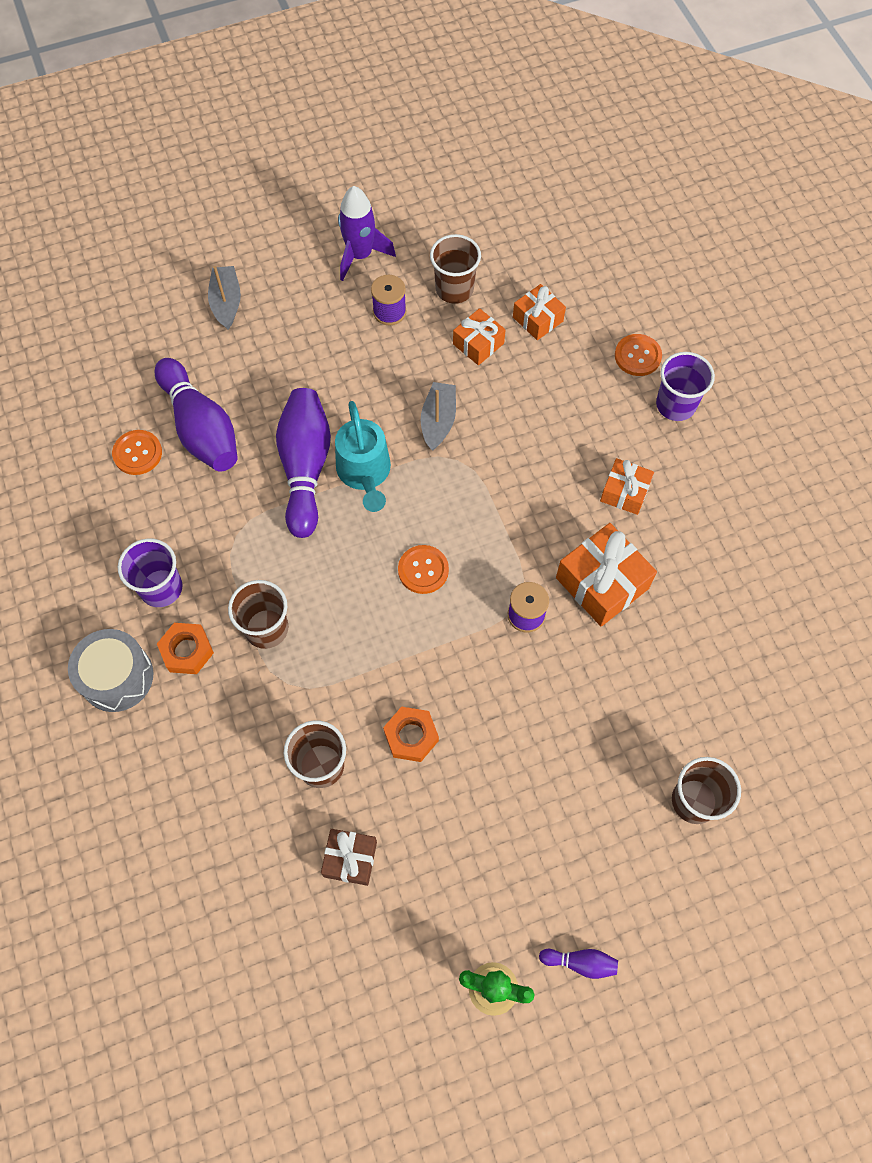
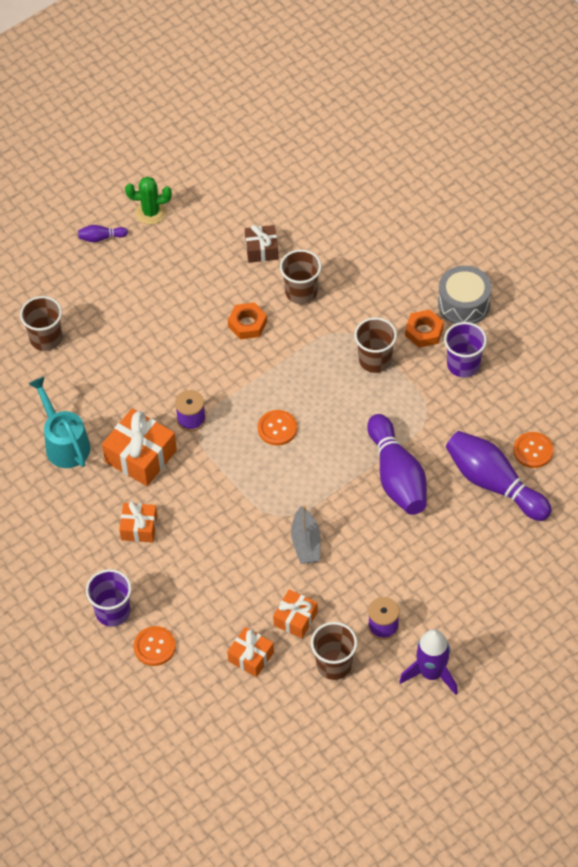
camera: 165 degrees right, 10 degrees down
grey boat [208,266,241,329] -> none
turquoise watering can [335,401,391,512] -> turquoise watering can moved to [29,377,91,468]

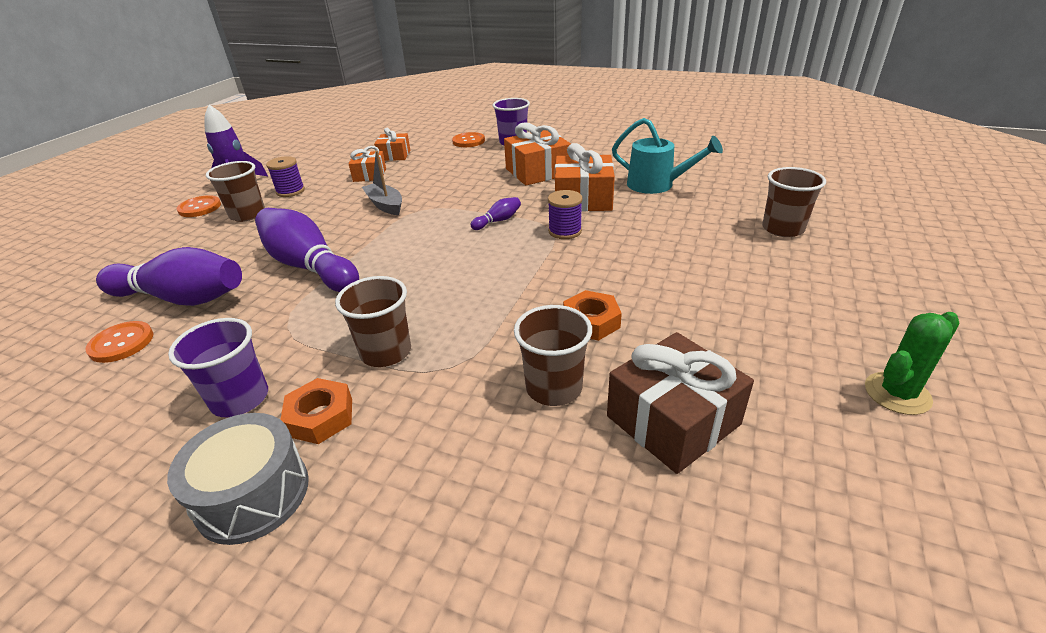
camera: 150 degrees right, 20 degrees down
purple bowling pin [78,225,128,242] -> purple bowling pin moved to [471,197,521,230]
orange gift [119,502,157,542] -> orange gift [504,122,571,185], size x1.65
brown gift [245,225,278,263] -> brown gift [607,332,754,474], size x1.65
orange button [258,410,297,445] -> orange button moved to [177,195,221,217]
brown cup [311,622,357,680] -> brown cup moved to [206,161,265,222]

